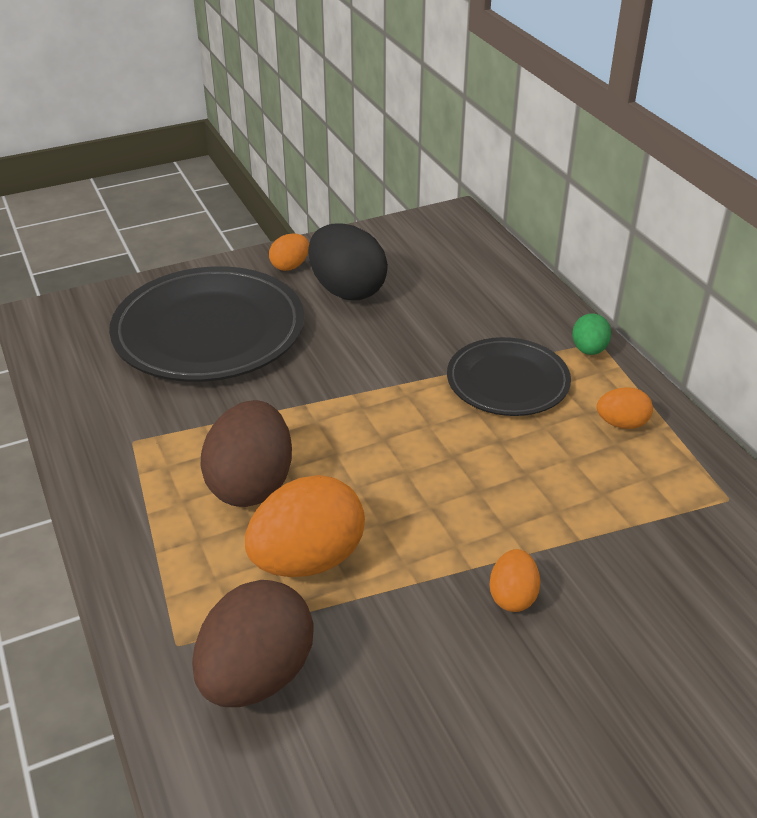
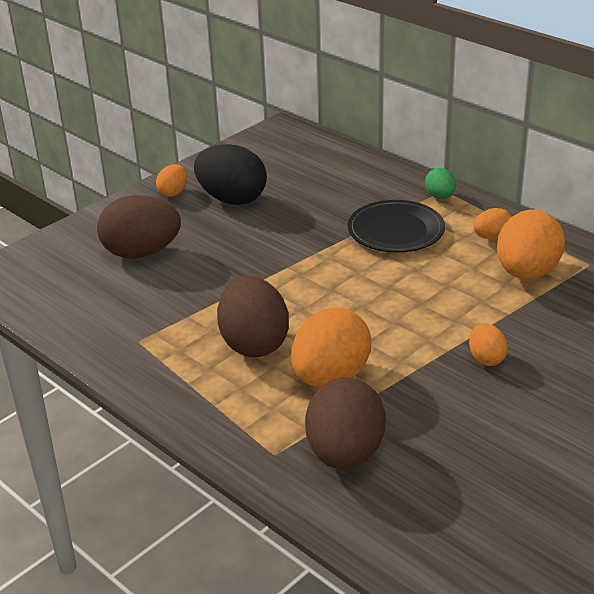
camera: 20 degrees left, 5 degrees down
black plate [109,266,305,382] -> brown egg [97,195,181,259]
none -> orange egg [497,210,565,280]

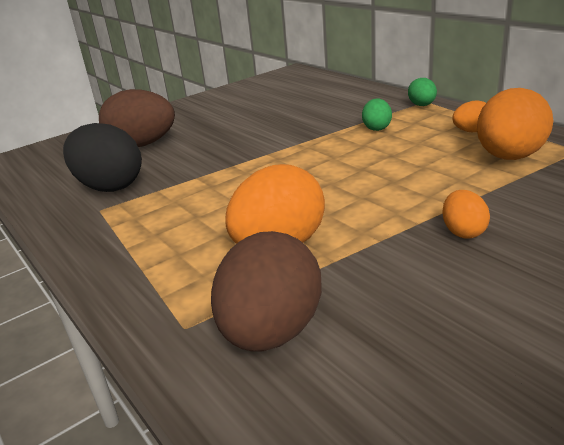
camera: 10 degrees right, 5 degrees down
orange egg [156,164,187,197] -> none
black egg [194,144,267,205] -> black egg moved to [63,123,142,192]
brown egg [217,276,289,357] -> none
black plate [348,200,445,253] -> green egg [362,98,392,131]

